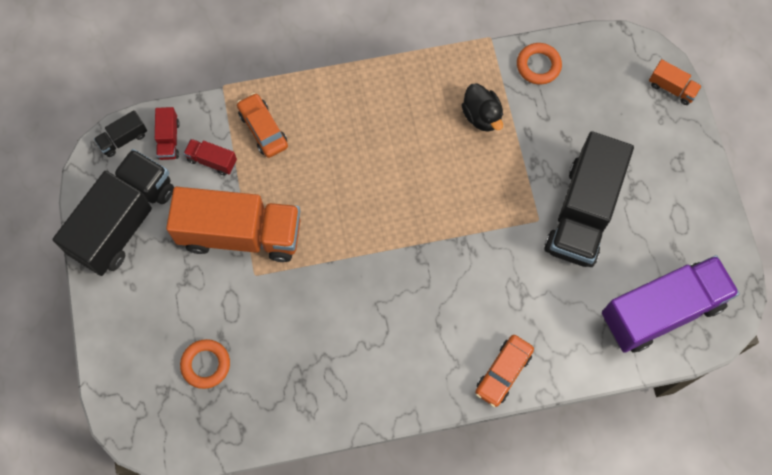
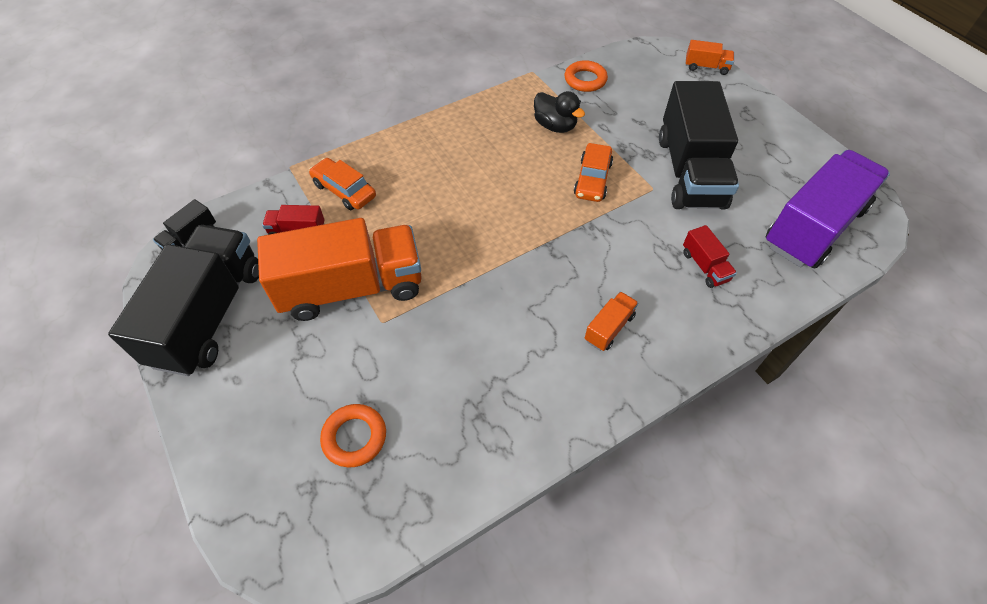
camera: 20 degrees left, 15 degrees down
red truck [155,107,180,160] -> red truck moved to [683,225,737,288]
orange car [475,335,534,407] -> orange car moved to [574,143,613,202]
none -> orange truck [585,291,638,351]

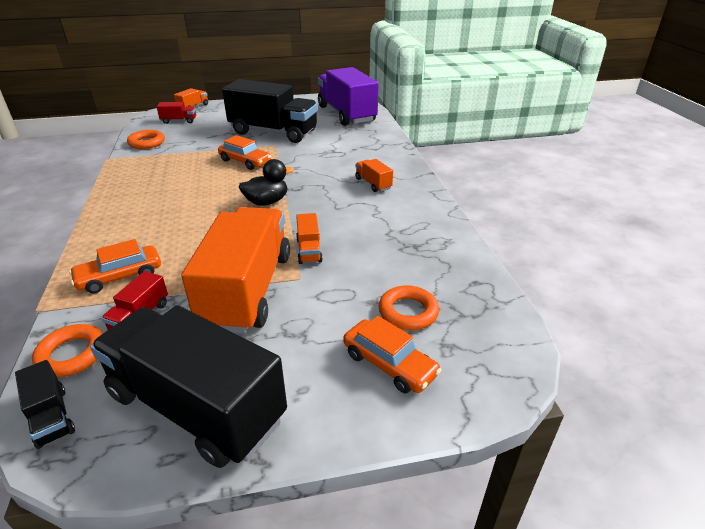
camera: 70 degrees left, 20 degrees down
black duck [534,91,585,133] -> black duck moved to [239,159,294,206]
red truck [683,225,737,288] -> red truck moved to [157,102,196,124]
none -> orange ring [32,324,103,377]
none -> orange truck [296,213,323,264]
none -> orange car [343,316,441,393]

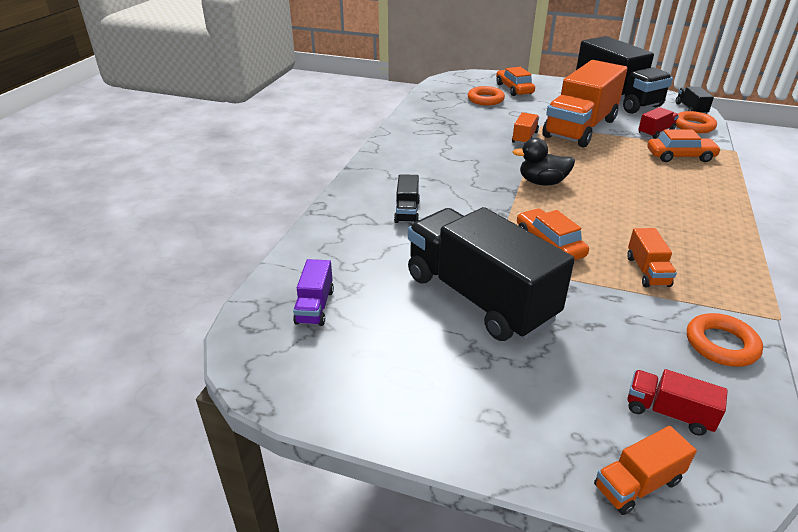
camera: 150 degrees left, 0 degrees up
purple truck [318,67,379,126] -> purple truck [293,259,334,326], size x0.42
orange truck [355,159,393,192] -> orange truck moved to [627,228,677,287]
none -> black truck [394,174,420,223]

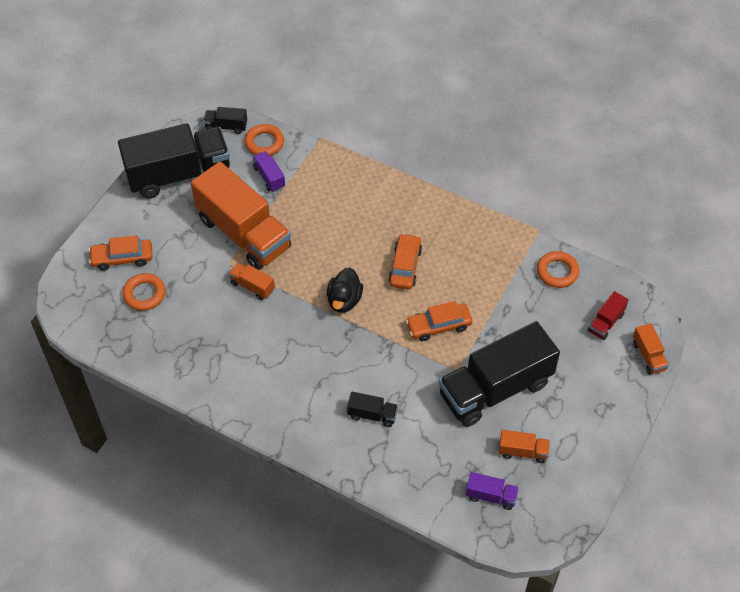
camera: 80 degrees left, 20 degrees up
orange truck [627,228,677,287] -> orange truck moved to [499,430,550,463]
red truck [638,107,679,139] -> purple truck [253,151,285,192]
orange car [647,130,721,162] -> orange car moved to [388,233,422,290]

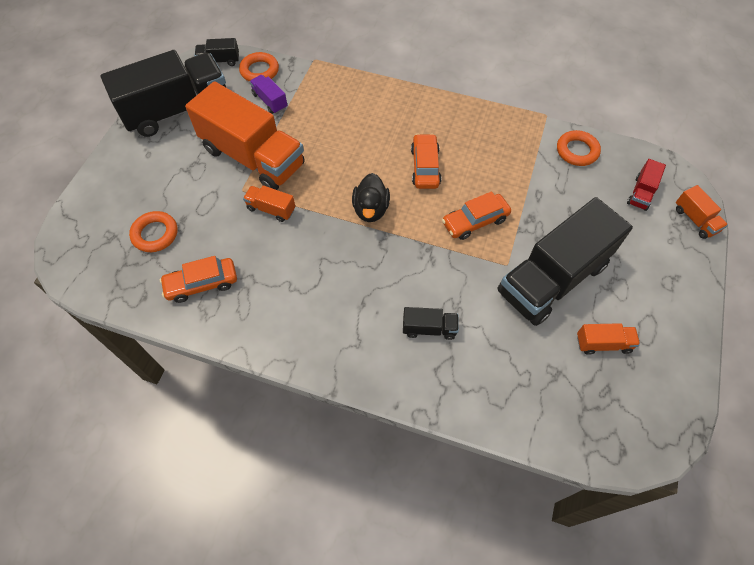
camera: 10 degrees left, 5 degrees up
orange car [89,235,153,271] -> orange car moved to [160,256,237,303]
purple truck [466,472,519,510] -> none

